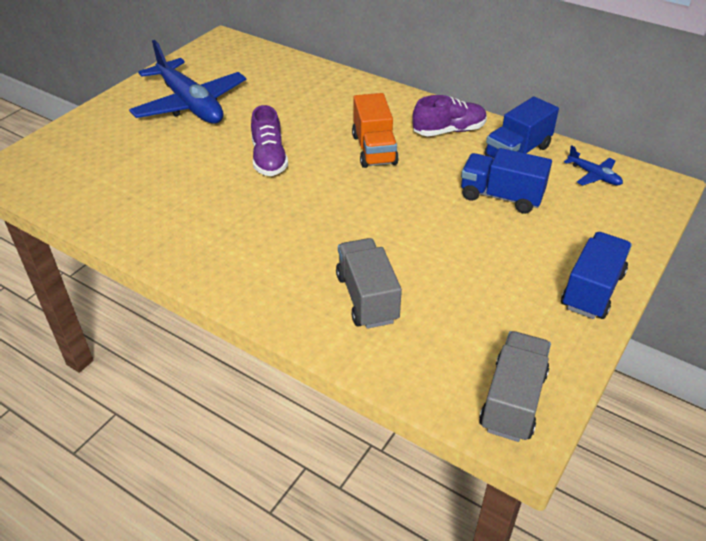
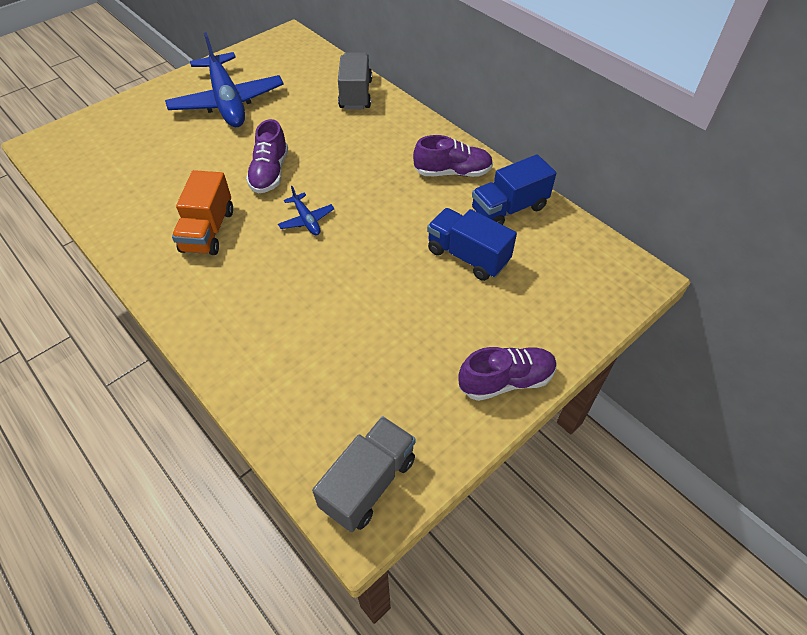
camera: 15 degrees right, 10 degrees up
grey truck [336,238,402,329] -> grey truck moved to [338,52,372,109]
orange truck [352,93,399,168] -> orange truck moved to [172,170,233,255]
blue truck [561,232,632,319] -> purple shoe [459,347,557,401]
blue plane [564,145,623,185] -> blue plane moved to [278,186,334,235]

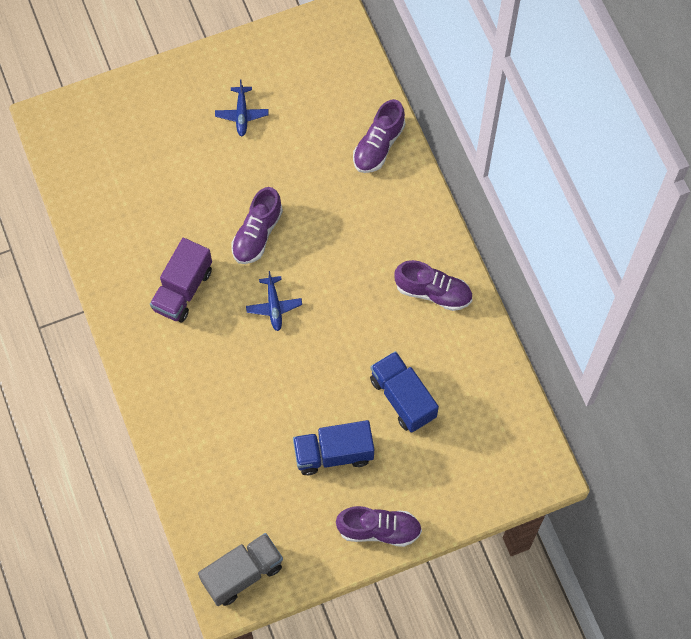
camera: 20 degrees right, 15 degrees up
blue plane [165,32,284,127] -> blue plane [215,80,268,136], size x0.43
orange truck [172,170,233,255] -> purple truck [150,238,212,322]
grey truck [338,52,372,109] -> purple shoe [353,99,405,173]
blue truck [472,154,556,225] -> blue truck moved to [293,420,374,475]

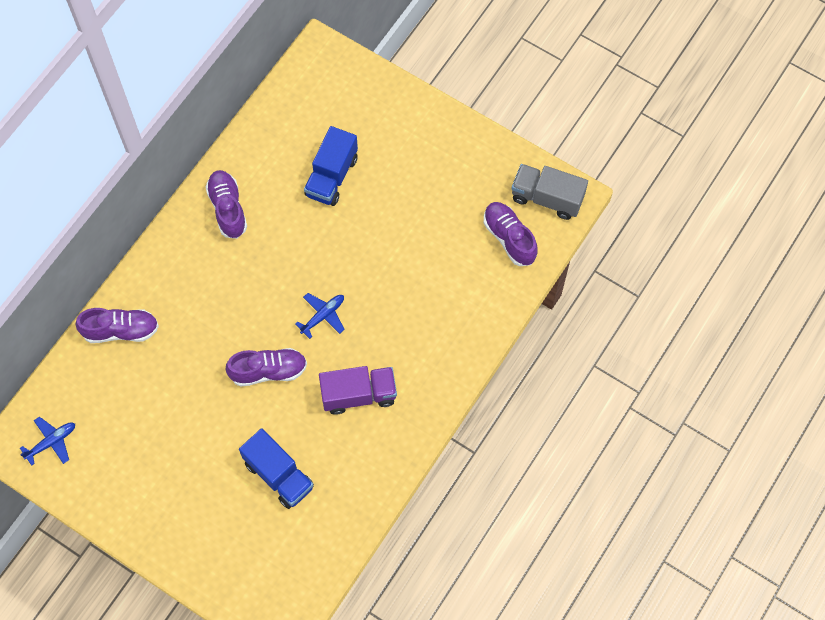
camera: 125 degrees left, 0 degrees up
blue plane [215,80,268,136] -> blue plane moved to [20,417,75,466]
blue truck [293,420,374,475] -> blue truck moved to [239,428,314,509]
purple shoe [336,506,422,547] -> purple shoe moved to [484,202,538,266]

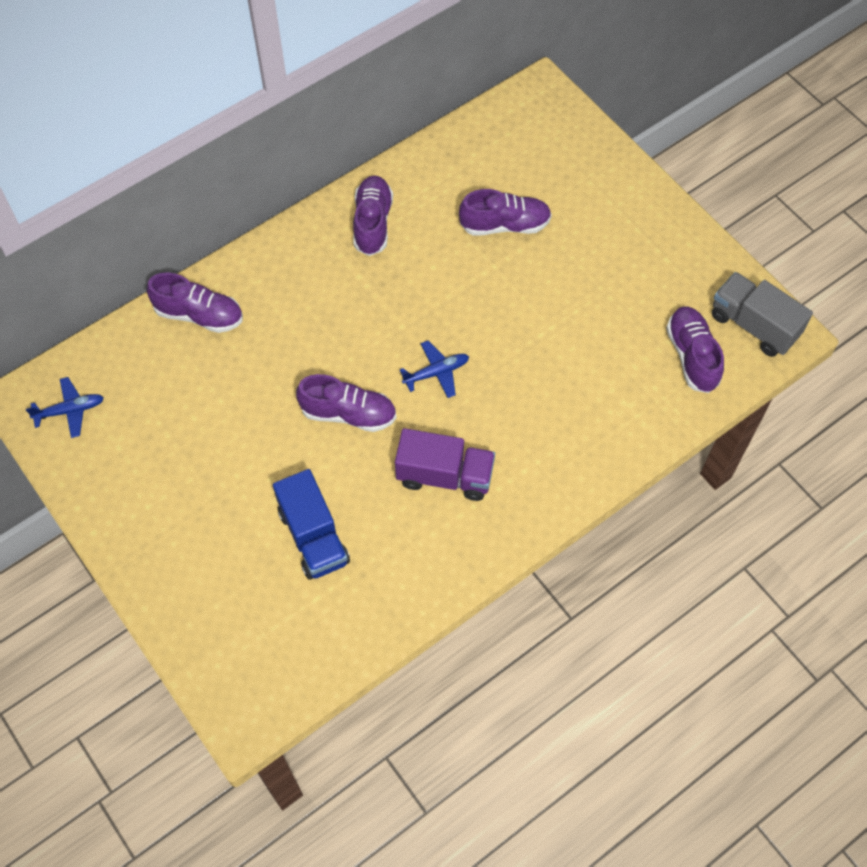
camera: 20 degrees right, 5 degrees down
blue truck [304,126,358,206] -> purple shoe [459,189,552,236]

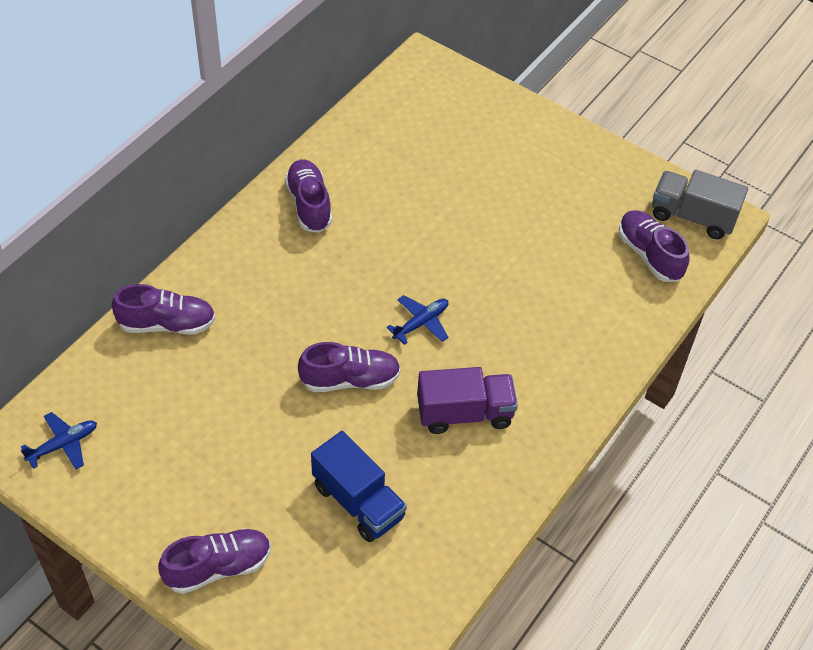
camera: 20 degrees left, 10 degrees down
purple shoe [459,189,552,236] -> purple shoe moved to [158,528,271,594]

